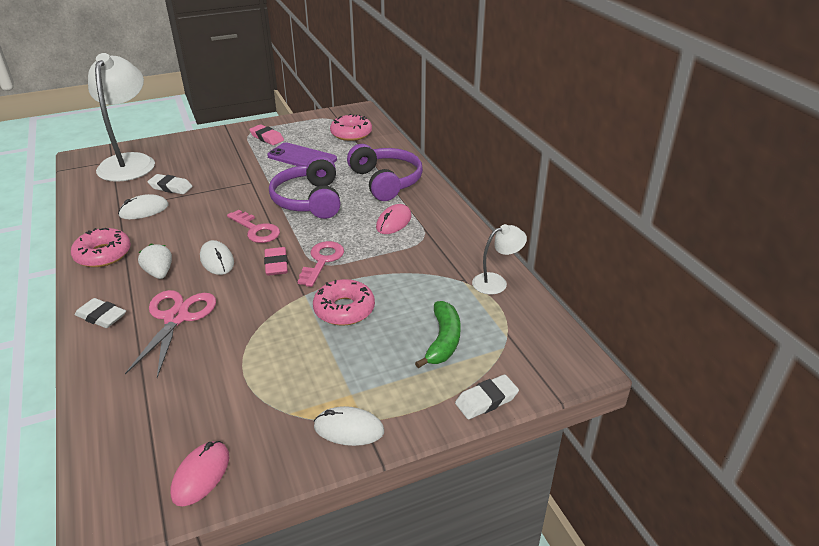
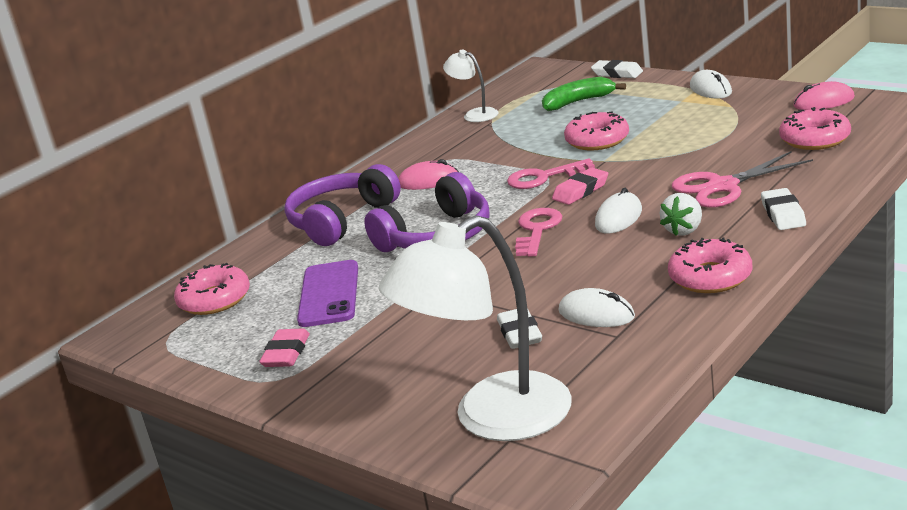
camera: 115 degrees left, 10 degrees down
none -> pink donut [779,107,851,150]

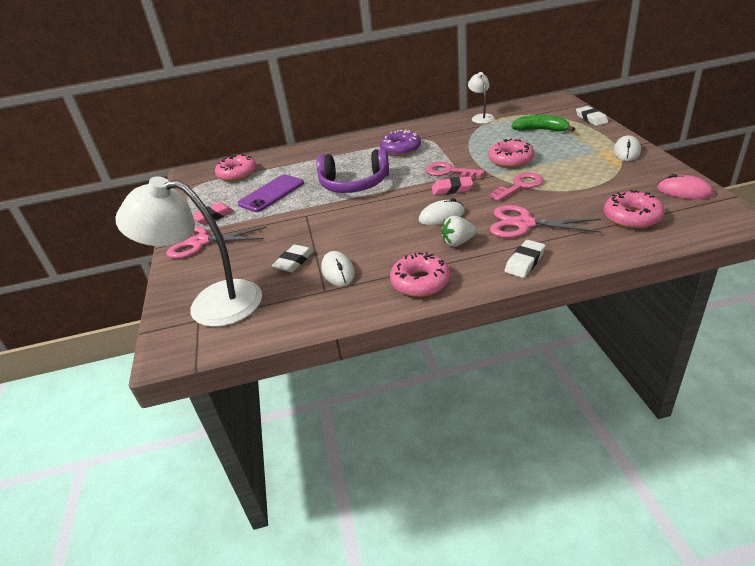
camera: 40 degrees right, 10 degrees up
purple headphones [284,164,401,246] -> none
pink mouse [398,159,459,190] -> purple donut [380,129,421,156]
pink key [515,208,562,257] -> pink key moved to [489,172,543,201]
none -> pink scissors [166,227,267,259]

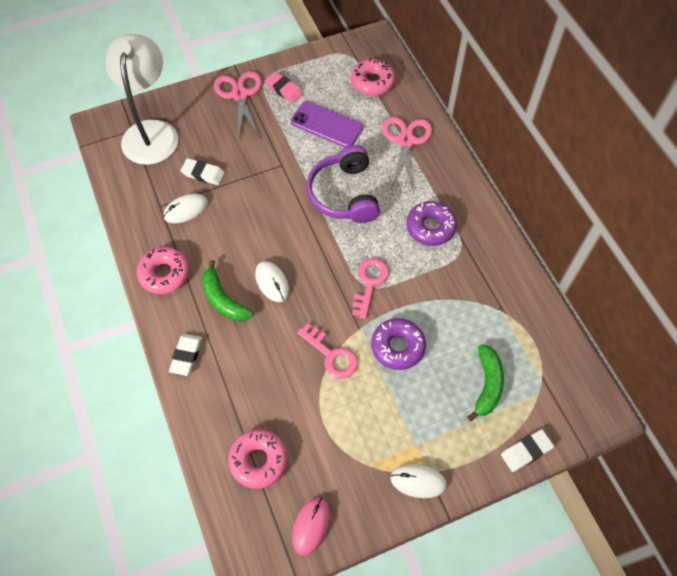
camera: 75 degrees right, 25 degrees up
pink eraser [432,176,473,195] -> none
white strawberry [441,216,477,247] -> green banana [202,260,253,321]
white lamp [468,72,495,124] -> none
pink donut [488,138,535,168] -> purple donut [371,318,426,370]
pink scissors [490,205,602,238] -> pink scissors moved to [382,117,432,192]
white eraser [505,240,546,278] -> white eraser turned 75 degrees clockwise [169,334,202,376]

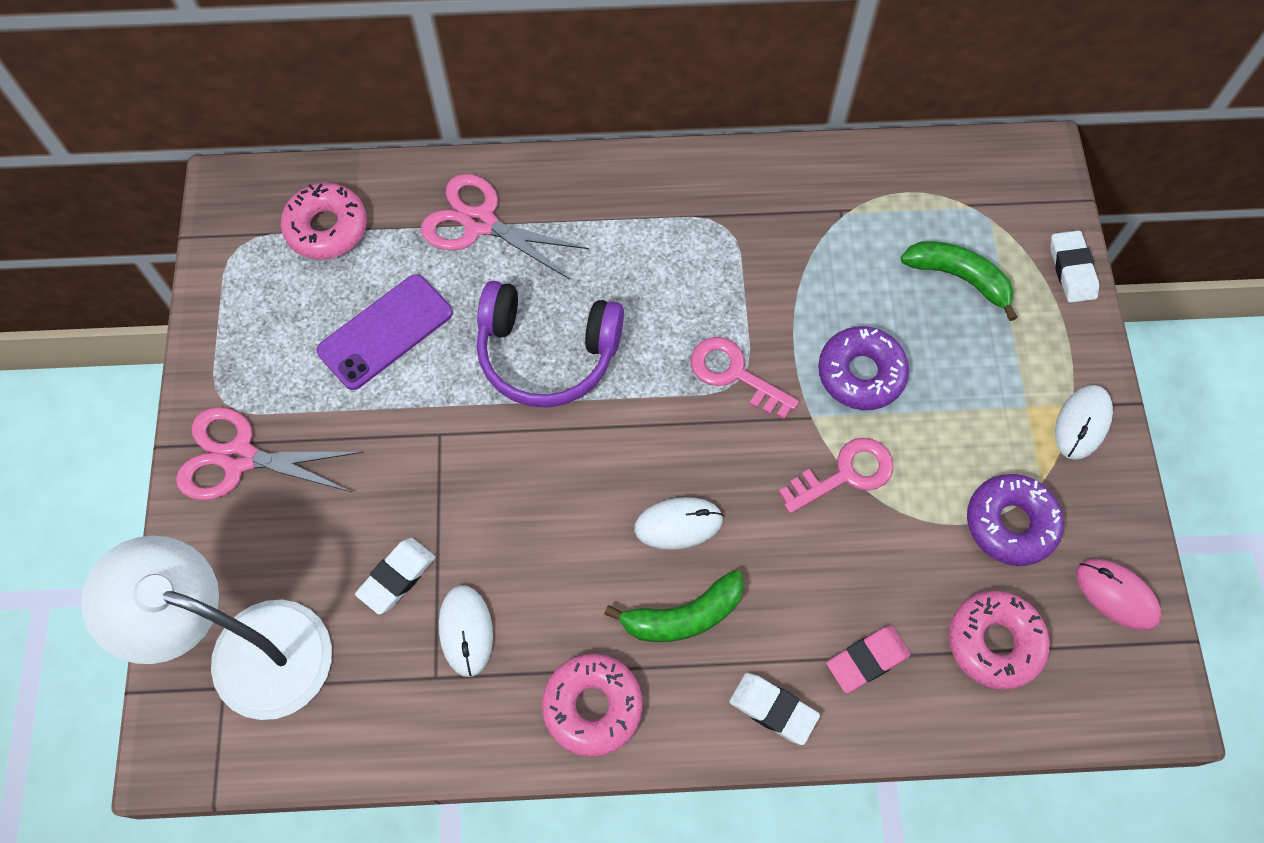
camera: 70 degrees left, 5 degrees up
pink eraser [265,72,303,103] -> pink eraser moved to [827,626,911,693]
purple donut [407,201,457,246] -> purple donut moved to [967,474,1064,566]

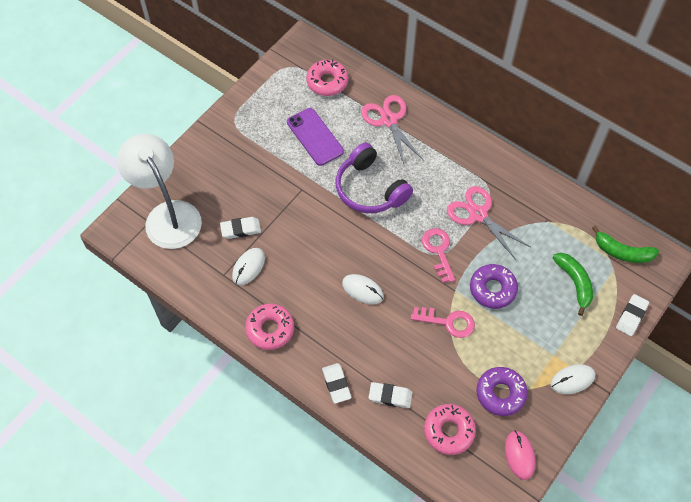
camera: 40 degrees right, 5 degrees down
pink scissors [176,407,363,500] -> pink scissors moved to [447,186,530,260]
purple phone [317,274,453,390] -> purple phone turned 60 degrees clockwise [287,108,344,166]
green banana [604,570,744,642] -> green banana moved to [592,226,659,263]
pink eraser [827,626,911,693] -> white eraser [368,382,412,408]

